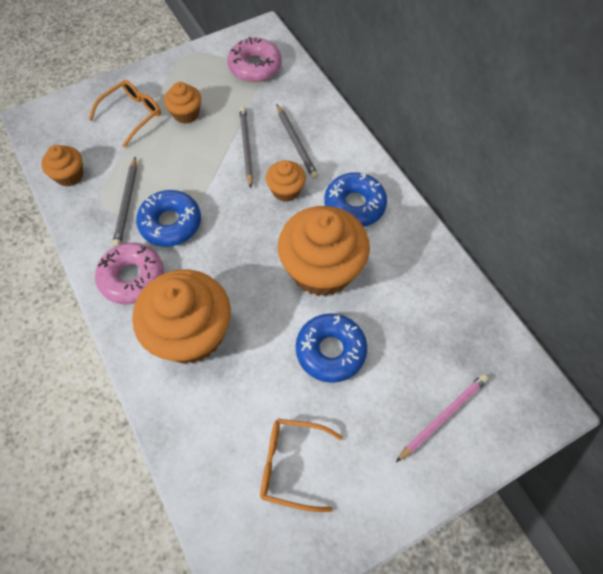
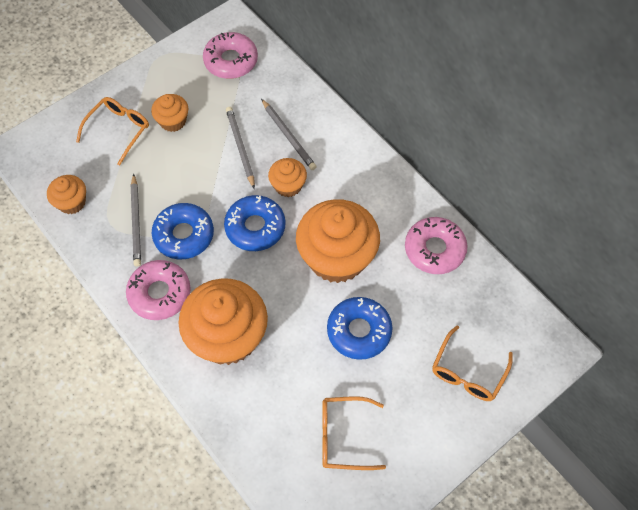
camera: 10 degrees left, 0 degrees up
blue donut [324,172,387,227] -> blue donut moved to [224,195,286,251]
pink pencil [396,374,488,462] -> orange glasses [432,325,513,401]
none -> pink donut [405,217,468,274]

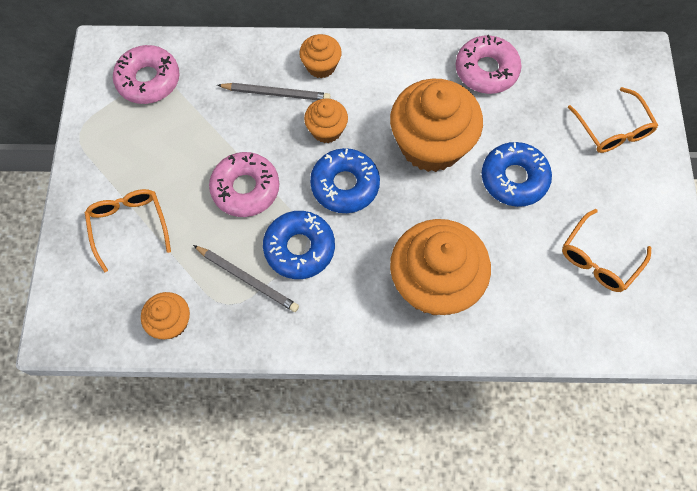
camera: 50 degrees left, 5 degrees up
pink donut [126,260,191,320] -> pink donut moved to [209,152,279,217]
orange cupcake [151,94,188,132] -> orange cupcake moved to [299,34,342,78]
grey pencil [226,107,255,189] -> none

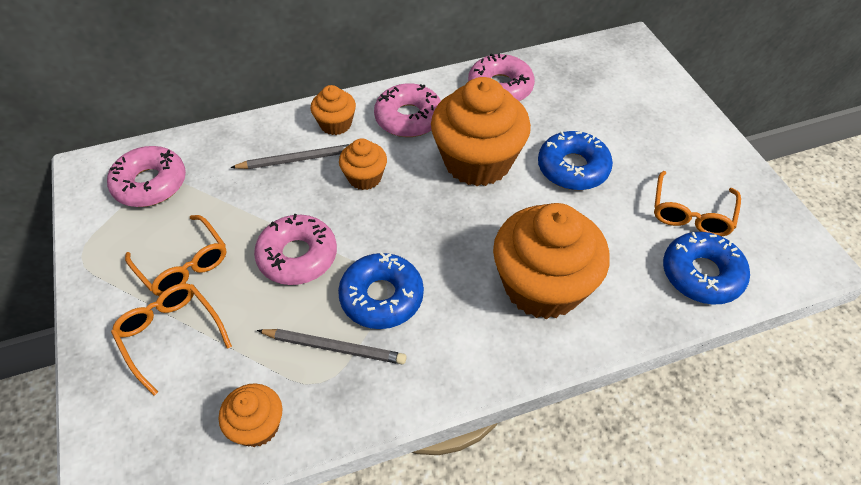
camera: 20 degrees left, 15 degrees down
blue donut [310,148,380,213] -> blue donut moved to [663,232,750,305]
orange glasses [568,87,658,153] -> orange glasses moved to [125,215,227,296]
none -> pink donut [374,83,441,137]

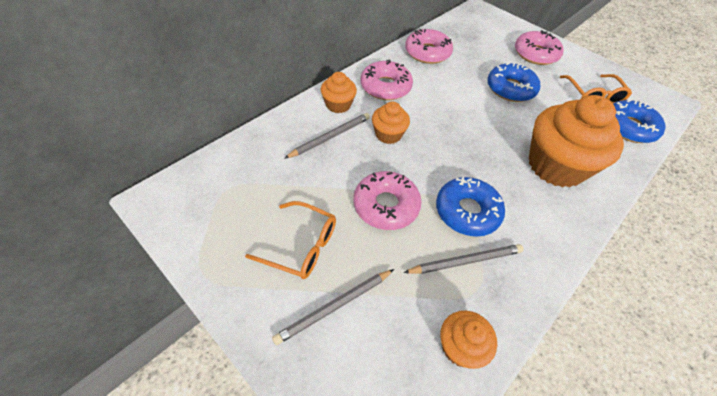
camera: 30 degrees left, 0 degrees up
pink donut [107,146,186,207] -> pink donut moved to [515,30,564,65]
orange glasses [111,283,232,395] -> grey pencil [272,269,394,345]
orange cupcake [431,77,531,186] -> none

